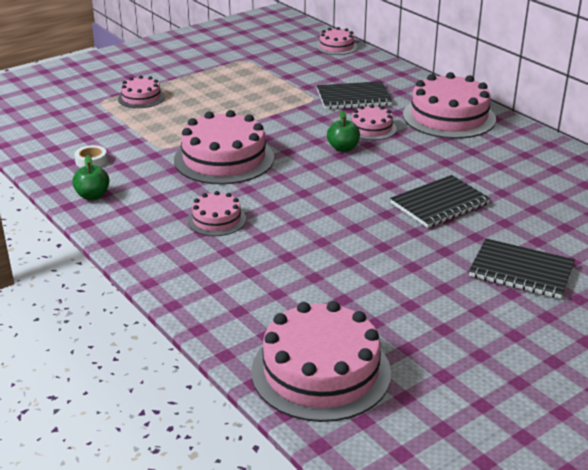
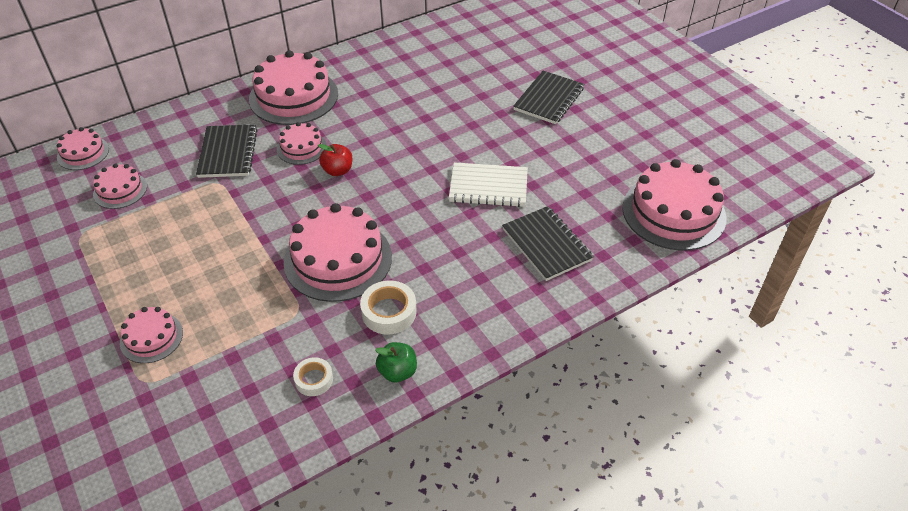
camera: 85 degrees left, 15 degrees up
pink cake [188,191,246,236] -> pink cake moved to [93,163,147,209]
green apple [327,111,360,152] -> red apple [318,144,352,176]
black notebook [390,175,490,228] -> black notebook moved to [502,206,594,281]
none -> white tape [360,281,417,335]
none -> white notebook [449,162,528,207]

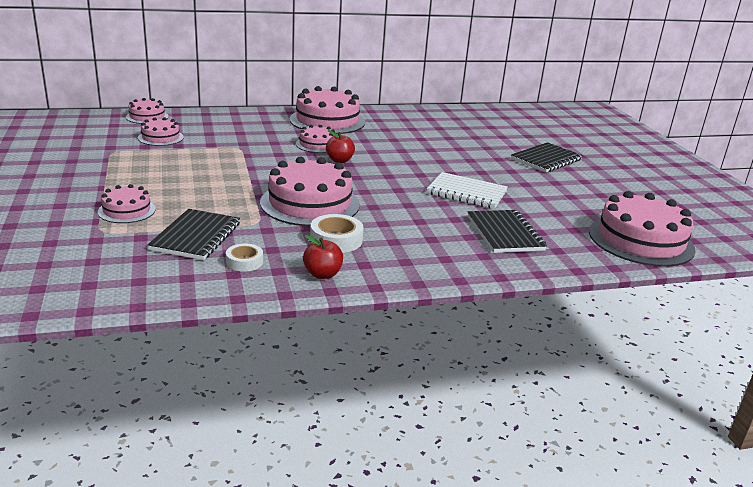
camera: 15 degrees right, 20 degrees down
black notebook [196,124,258,178] -> black notebook moved to [148,209,240,260]
green apple [375,342,417,382] -> red apple [303,235,343,279]

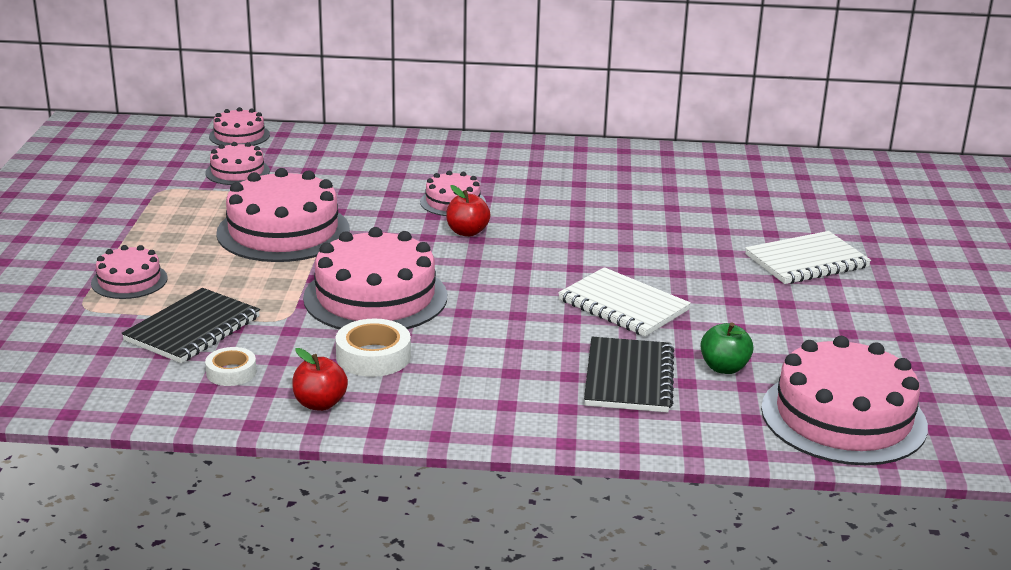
camera: 20 degrees right, 0 degrees up
pink cake [290,86,365,134] -> pink cake moved to [216,168,350,262]
black notebook [511,142,583,172] -> white notebook [745,231,871,284]
none -> green apple [700,323,753,374]

